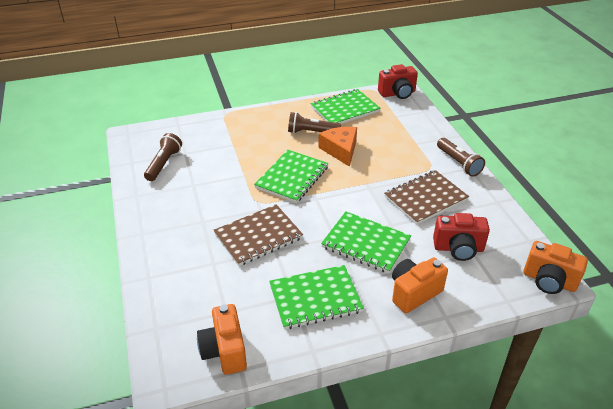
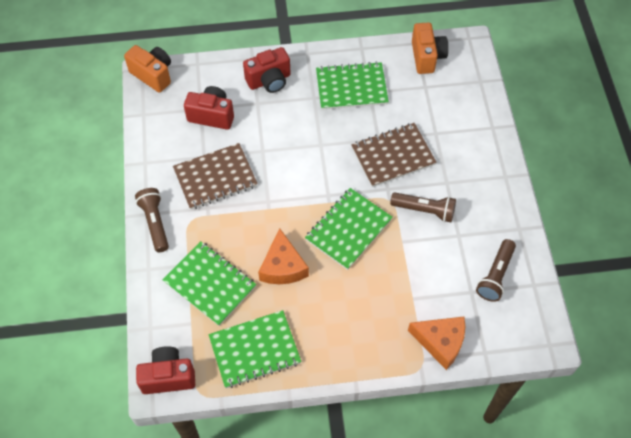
camera: 170 degrees left, 20 degrees up
brown flashlight [288,112,341,133] -> brown flashlight moved to [390,192,456,222]
green notebook [321,211,411,273] -> green notebook moved to [163,241,256,326]
orange camera [392,258,448,313] -> red camera [243,47,291,93]
none -> orange cheese [408,317,466,370]

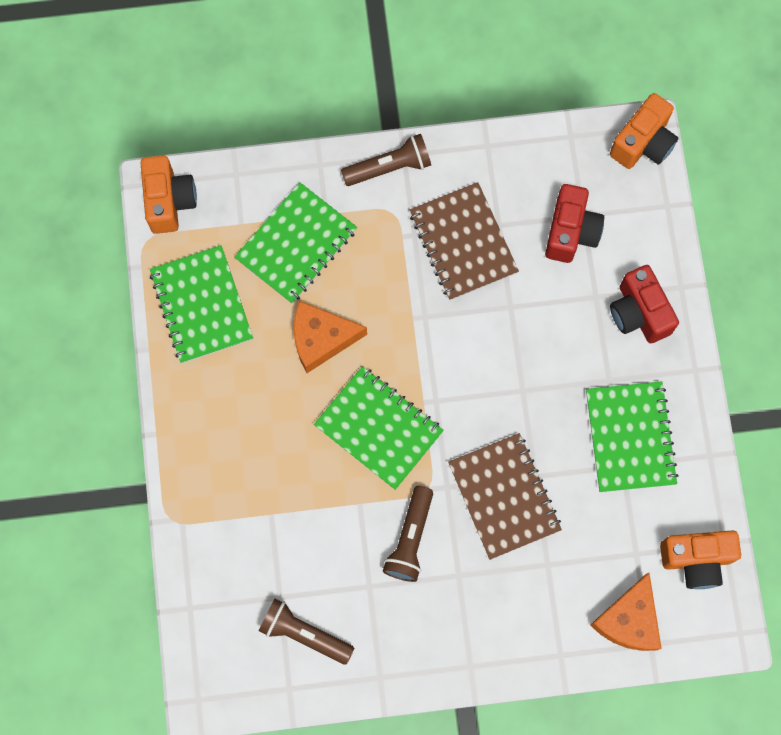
camera: 90 degrees right, 15 degrees up
red camera [136,346,195,394] -> orange camera [141,155,197,234]
orange cheese [408,317,466,370] -> orange cheese moved to [590,573,662,651]

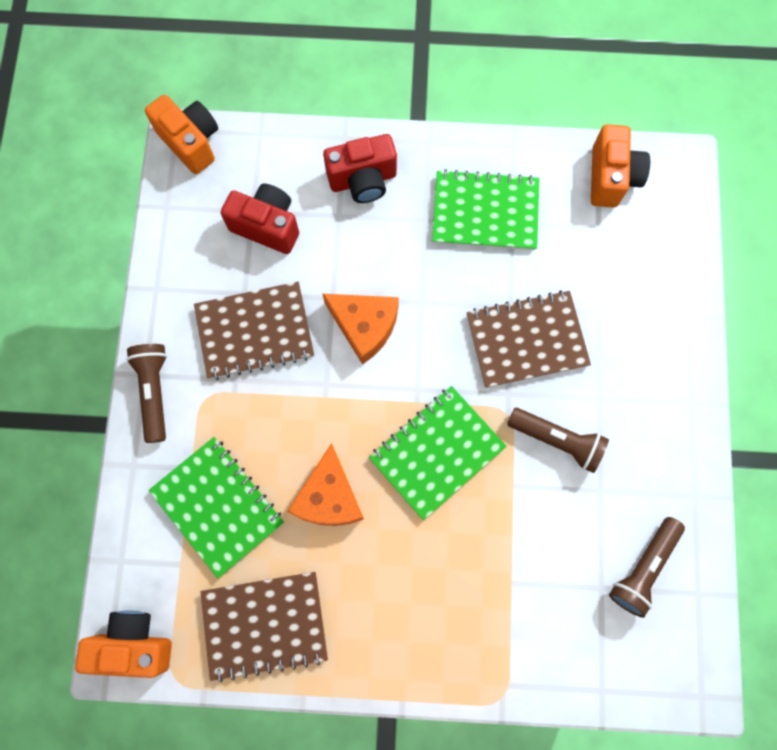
camera: 80 degrees left, 0 degrees up
green notebook [150,245,253,363] -> brown notebook [201,572,328,682]
orange cheese [590,573,662,651] -> orange cheese moved to [323,294,399,364]

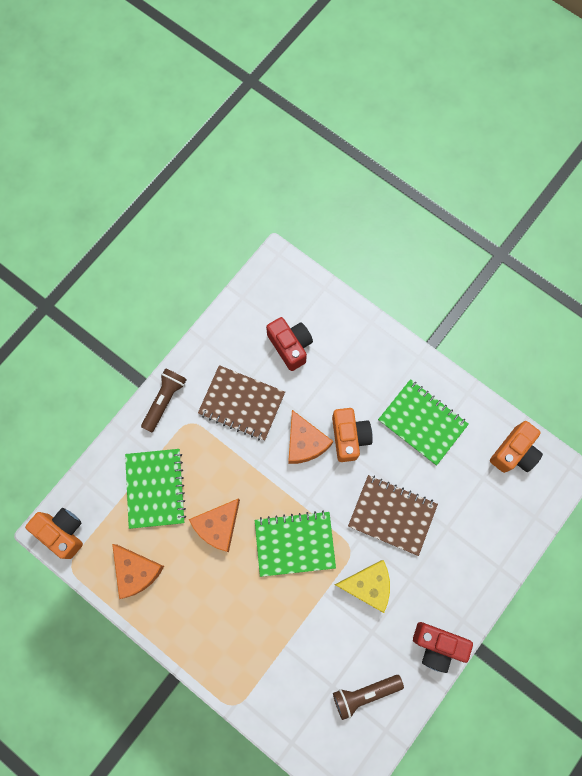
camera: 35 degrees right, 0 degrees up
orange camera [145,95,218,174] -> orange camera moved to [332,408,373,462]
brown notebook [201,572,328,682] -> orange cheese [112,544,164,599]
red camera [323,134,397,203] -> red camera moved to [413,622,473,673]
brown flashlight [507,408,609,473] -> yellow cheese [335,560,390,613]

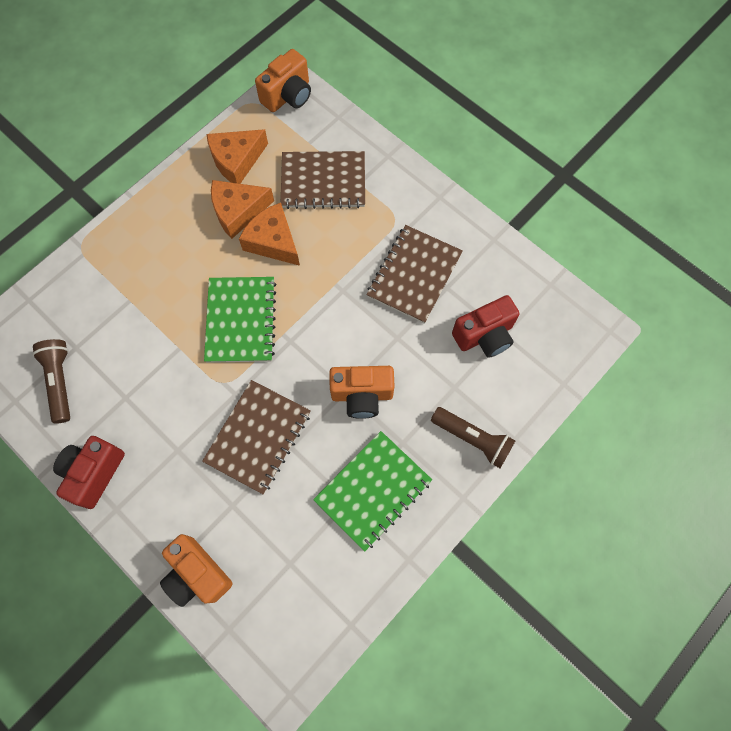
camera: 95 degrees right, 5 degrees down
green notebook [125,449,186,529] -> brown notebook [281,151,365,209]
brown flashlight [141,368,187,432] -> brown flashlight moved to [431,407,515,468]
orange cheese [288,410,333,464] -> orange cheese moved to [211,180,274,239]
yellow cheese [335,560,390,613] -> none
orange camera [490,421,543,473] -> orange camera moved to [160,534,232,607]

